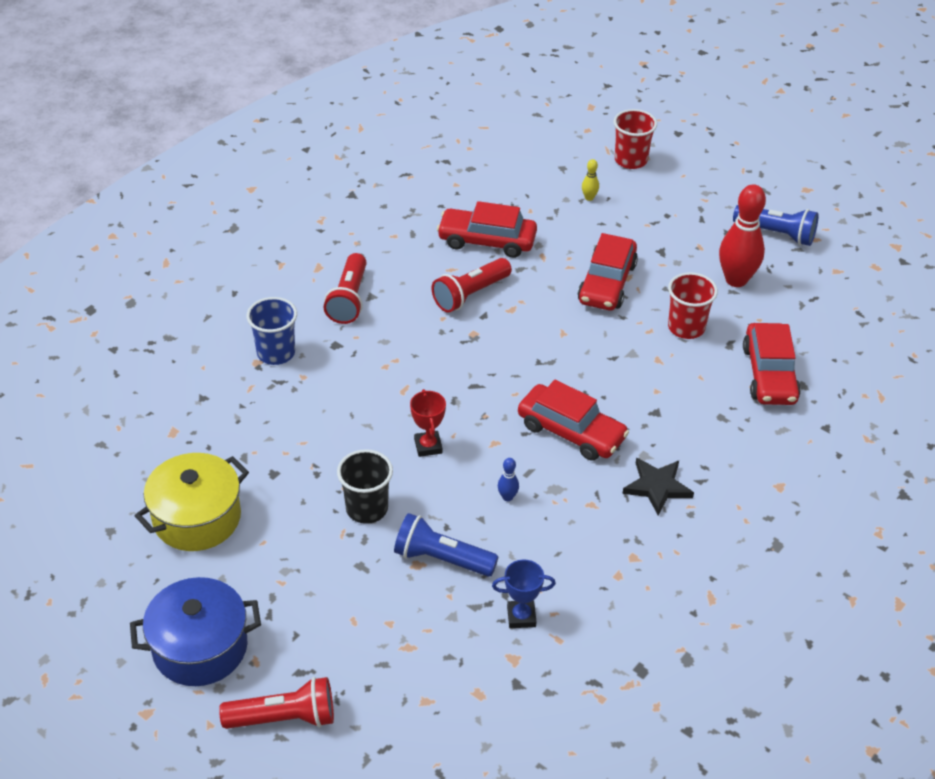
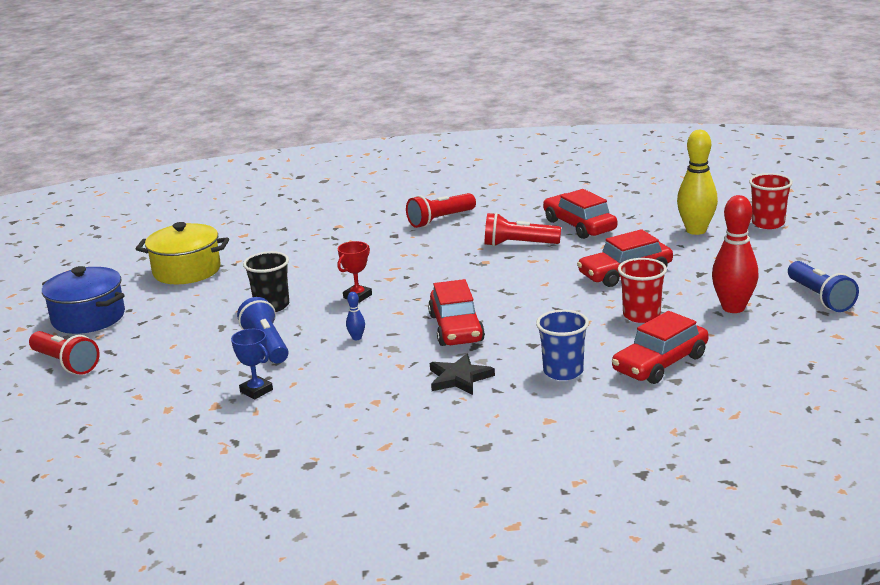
camera: 50 degrees right, 20 degrees down
blue cup [246,297,297,365] -> blue cup moved to [536,310,589,380]
yellow bowling pin [582,159,599,201] -> yellow bowling pin [677,130,718,235], size x2.36

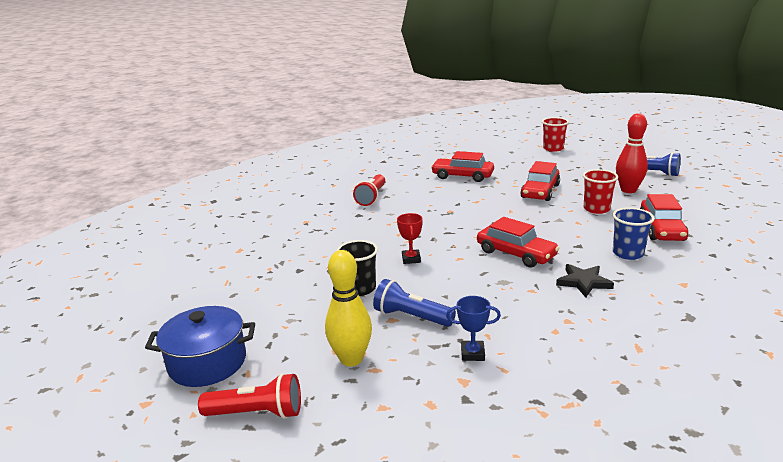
camera: 40 degrees left, 0 degrees up
yellow pot [136,222,229,284] -> none
blue bowling pin [346,292,365,340] -> none
red flashlight [485,213,561,247] -> none
yellow bowling pin [677,130,718,235] -> yellow bowling pin moved to [325,250,372,367]

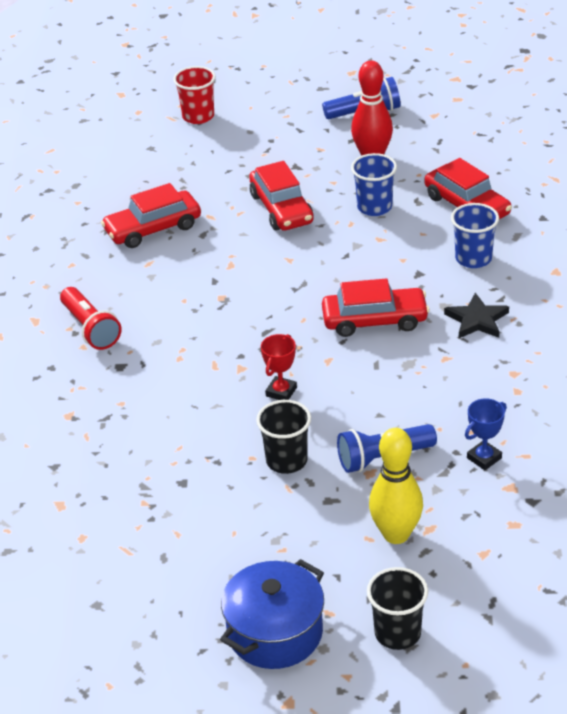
camera: 45 degrees left, 15 degrees up
red flashlight [198,373,301,419] -> black cup [367,567,428,650]
red trophy [397,213,423,264] -> red trophy turned 75 degrees clockwise [261,334,297,400]
red cup [583,169,618,214] -> blue cup [351,153,397,216]

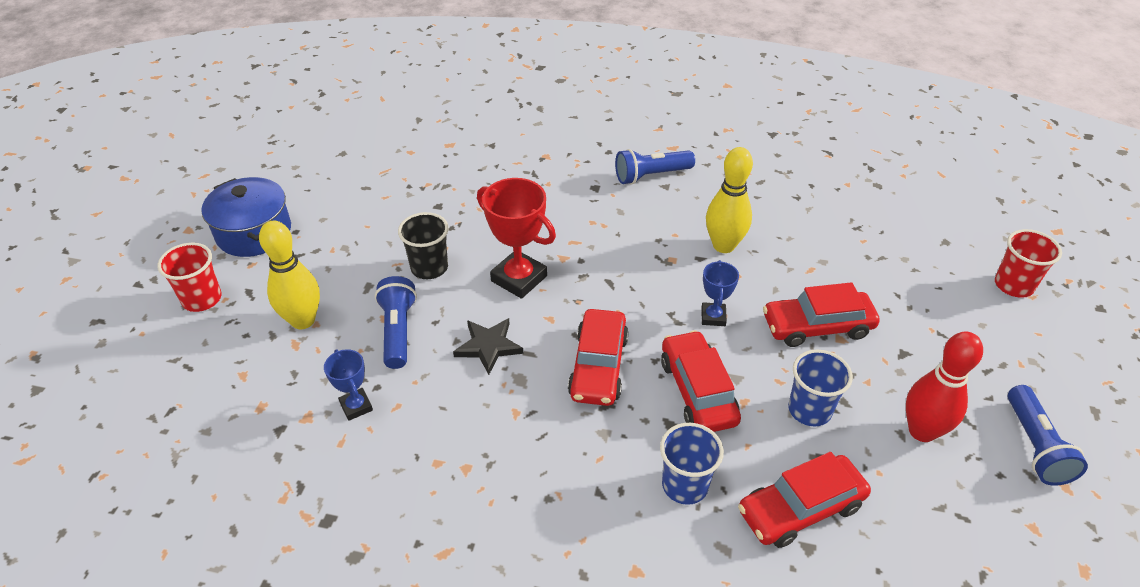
camera: 100 degrees right, 5 degrees up
red flashlight [60,287,122,350] -> blue flashlight [615,149,695,185]
red car [101,183,201,248] -> red car moved to [661,330,741,432]
red trophy [261,334,297,400] -> red trophy [477,178,556,299], size x1.80
black cup [367,567,428,650] -> red cup [157,242,222,312]
black star [444,293,509,338] -> black star moved to [453,318,524,375]
none -> blue trophy [701,260,739,326]
none -> yellow bowling pin [706,147,753,253]

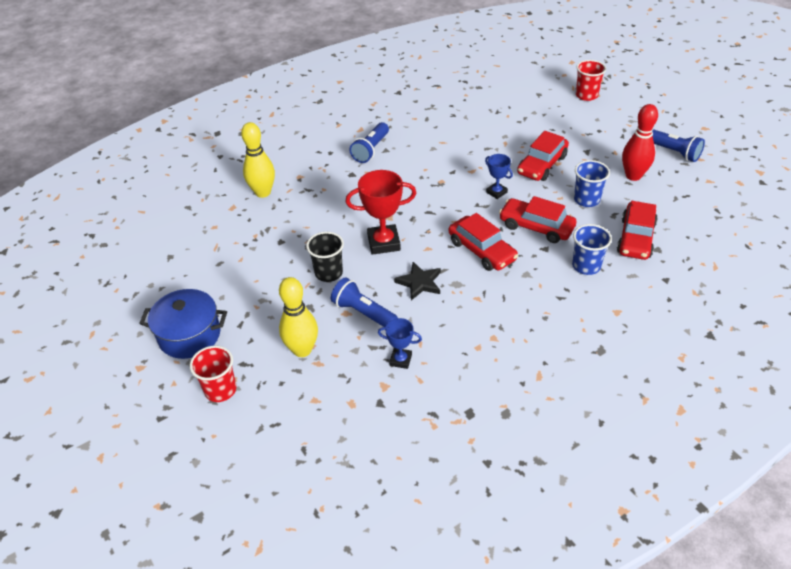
camera: 45 degrees left, 0 degrees up
yellow bowling pin [706,147,753,253] -> yellow bowling pin moved to [241,122,275,198]

